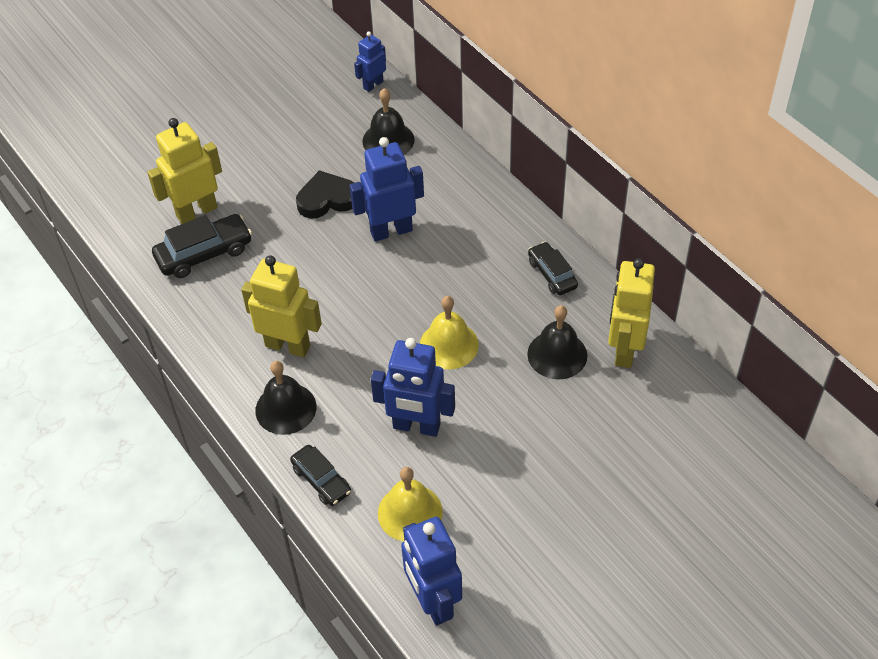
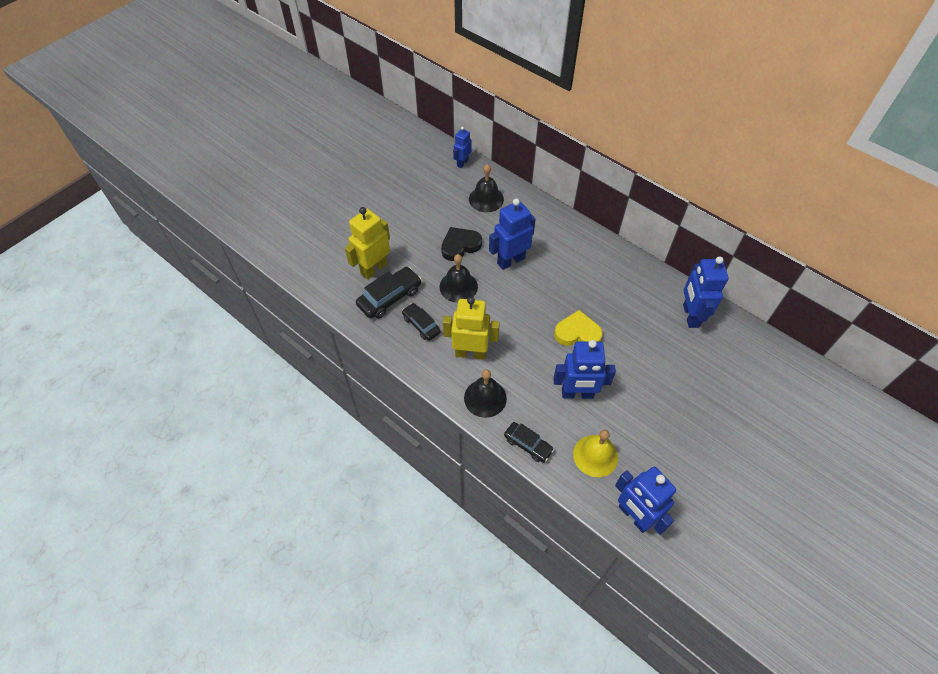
camera: 15 degrees left, 5 degrees up
yellow bell [420,296,479,370] -> yellow heart [554,310,603,346]
black bell [527,305,587,379] -> black bell moved to [439,254,478,303]
black car [528,242,578,295] -> black car moved to [402,303,441,341]
yellow robot [608,258,655,368] -> blue robot [683,256,729,328]

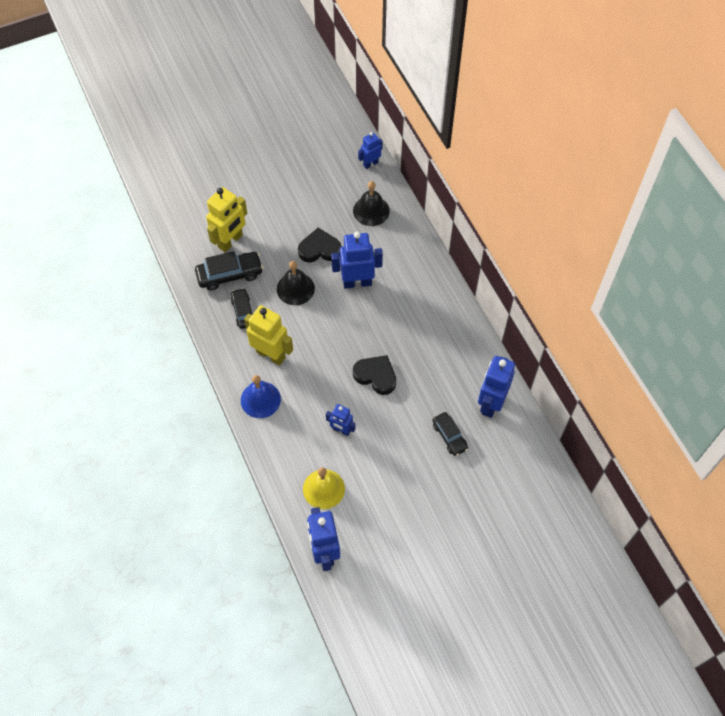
camera: 25 degrees right, 5 degrees up
yellow robot [345,207,390,280] -> yellow robot turned 150 degrees clockwise [206,187,247,252]
black bell [464,370,507,418] -> blue bell [241,375,281,418]
black car [504,422,554,463] -> black car moved to [432,412,468,456]
blue robot [553,340,616,399] -> blue robot [326,404,355,436], size x0.58
yellow heart [554,310,603,346] -> black heart [353,355,396,395]

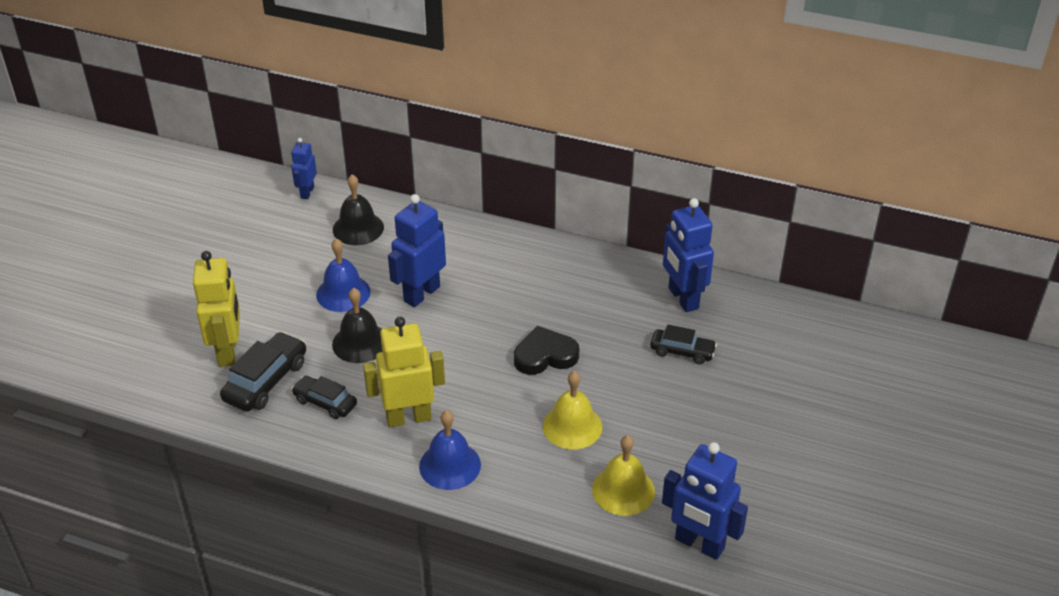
camera: 45 degrees left, 20 degrees down
black heart [298,228,342,262] -> blue bell [316,238,371,312]
blue robot [326,404,355,436] -> yellow bell [543,371,602,449]

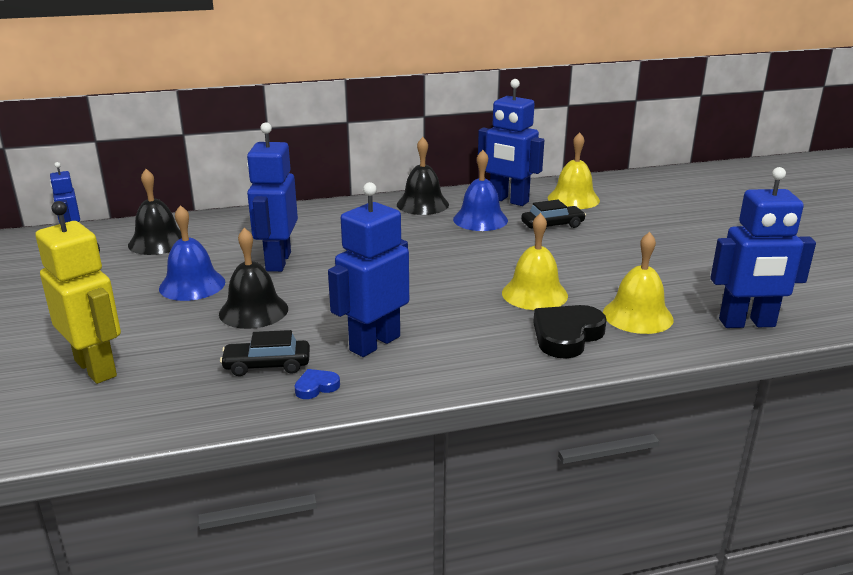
camera: 35 degrees left, 15 degrees down
black car [220,332,306,412] -> none
yellow robot [363,317,445,427] -> blue robot [328,182,409,357]
blue bell [419,410,481,490] -> blue bell moved to [453,150,508,231]
black heart [514,326,579,375] -> black heart moved to [533,305,606,359]
none -> blue heart [295,369,340,399]
none -> black bell [397,137,449,215]
none -> yellow bell [548,132,600,209]

